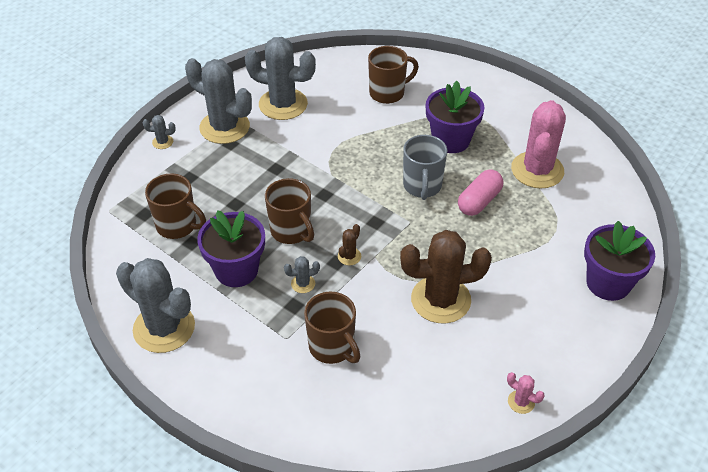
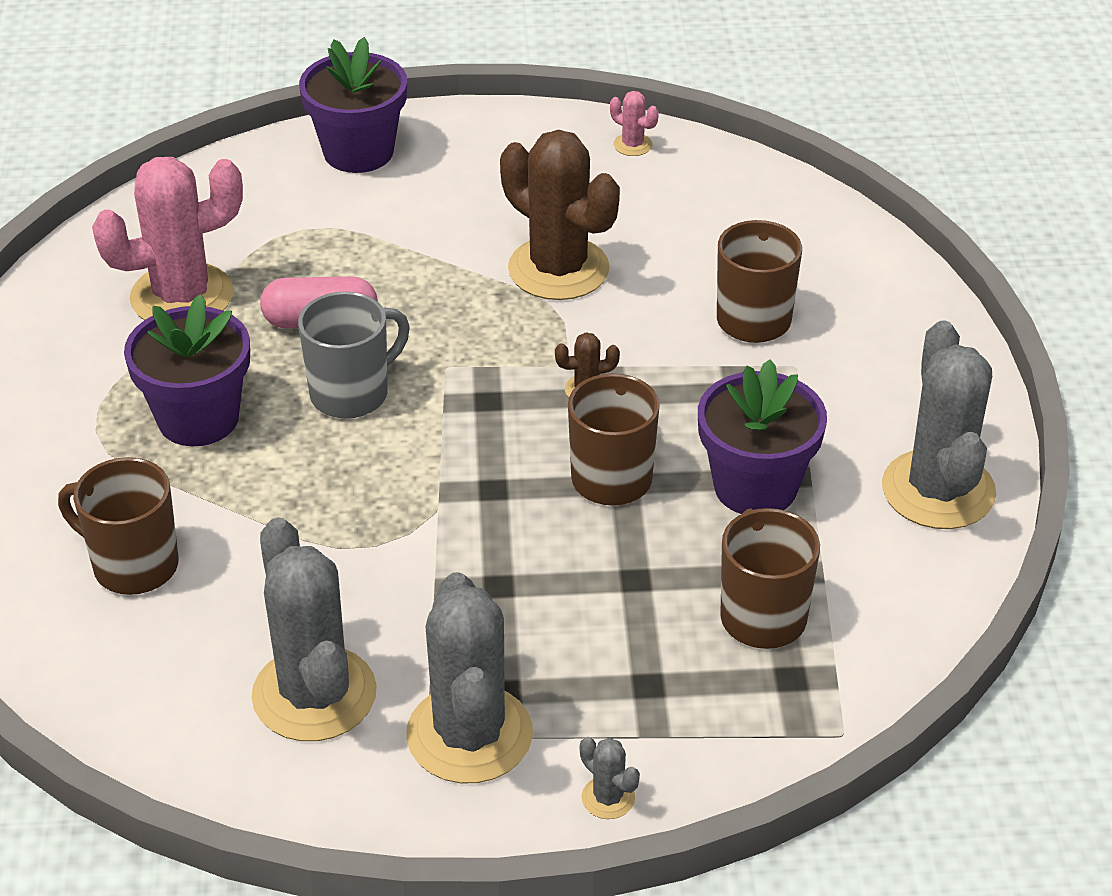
camera: 130 degrees left, 5 degrees down
grey cactus [284,256,320,293] -> none
pink cactus [507,372,545,414] -> pink cactus turned 45 degrees counterclockwise [610,91,659,156]

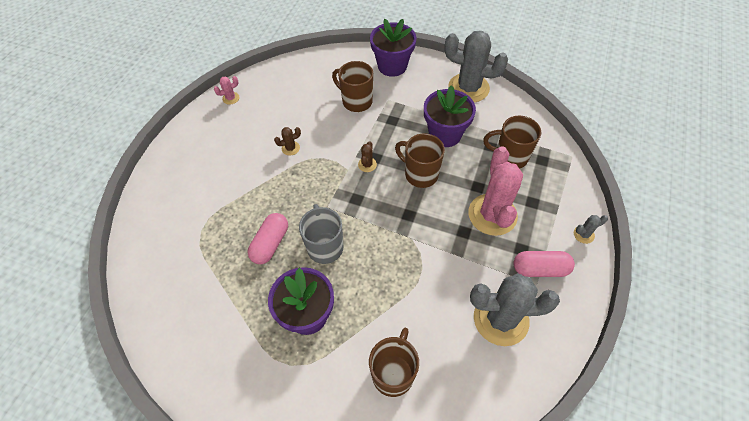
camera: 65 degrees left, 15 degrees up
brown mug [58,457,178,595] -> brown mug turned 150 degrees clockwise [369,328,419,397]
pink cactus [92,157,243,320] -> pink cactus moved to [468,146,523,236]
purple flower pot [299,37,407,173] -> purple flower pot moved to [370,19,416,77]
grey cactus [406,572,533,783] -> pink capsule [513,251,575,277]
brown cactus [500,130,620,300] -> brown cactus [274,127,301,156], size x0.41

